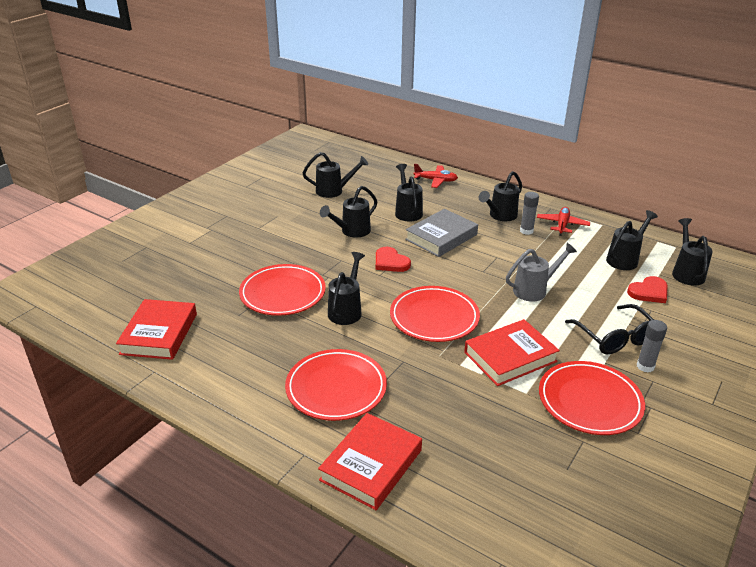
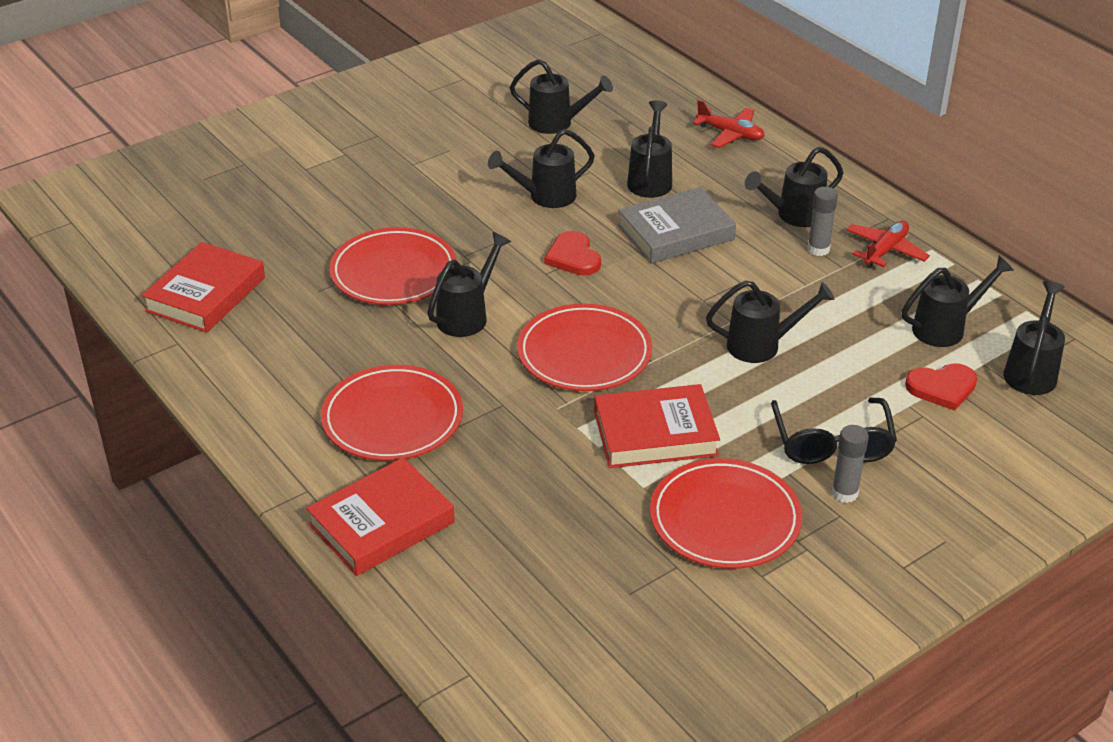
camera: 20 degrees right, 5 degrees up
grey watering can [506,243,577,302] -> black watering can [706,280,835,363]

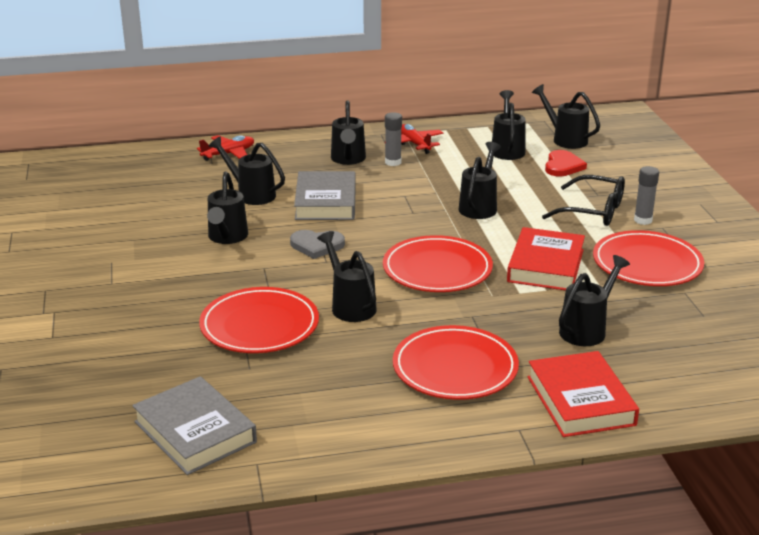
camera: 65 degrees left, 10 degrees down
red book [141,242,265,333] -> grey book [132,376,257,475]
black watering can [510,59,613,134] -> black watering can moved to [559,255,630,346]
red heart [544,231,601,275] -> grey heart [290,230,345,259]

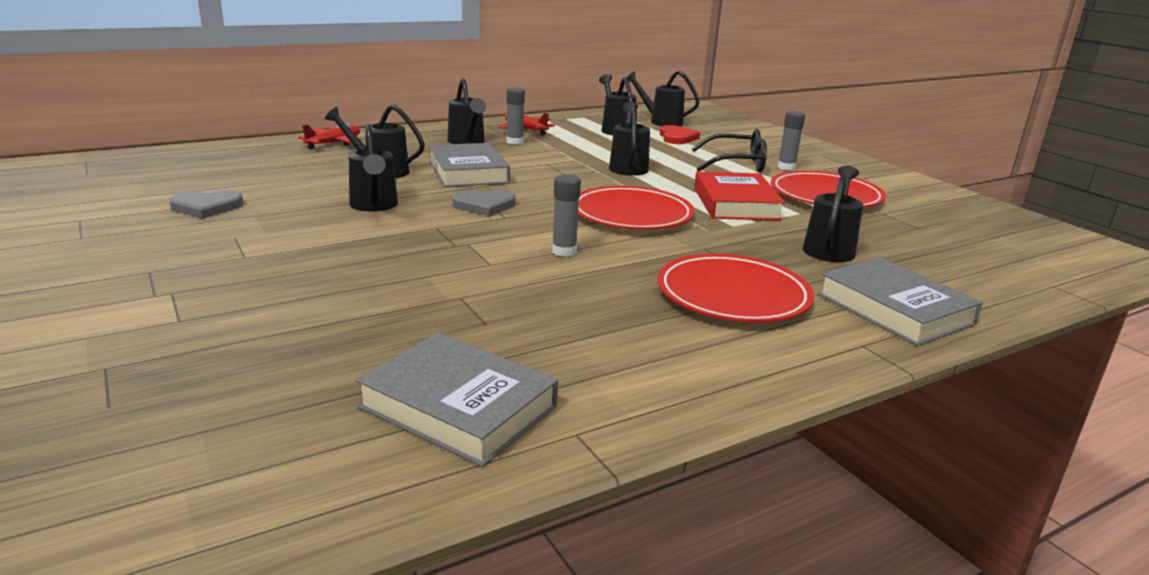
camera: 20 degrees left, 5 degrees down
red plate [199,287,319,353] -> none
black watering can [317,231,377,322] -> grey glue stick [552,174,581,257]
red book [528,351,639,437] -> grey book [818,257,983,346]
none -> grey heart [170,190,243,219]

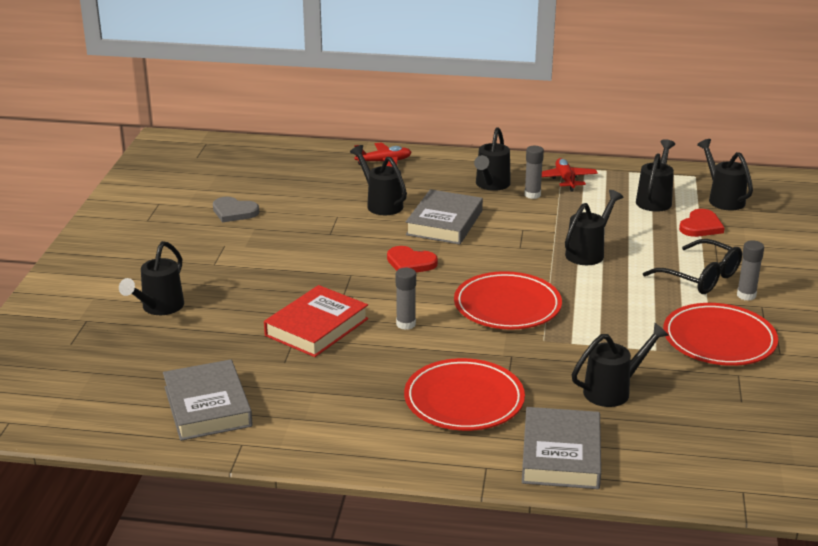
camera: 40 degrees right, 5 degrees up
black watering can [349,124,398,211] -> black watering can moved to [119,241,184,315]
grey heart [452,189,516,216] -> red heart [387,246,438,273]
red book [694,171,785,221] -> red book moved to [264,285,368,357]

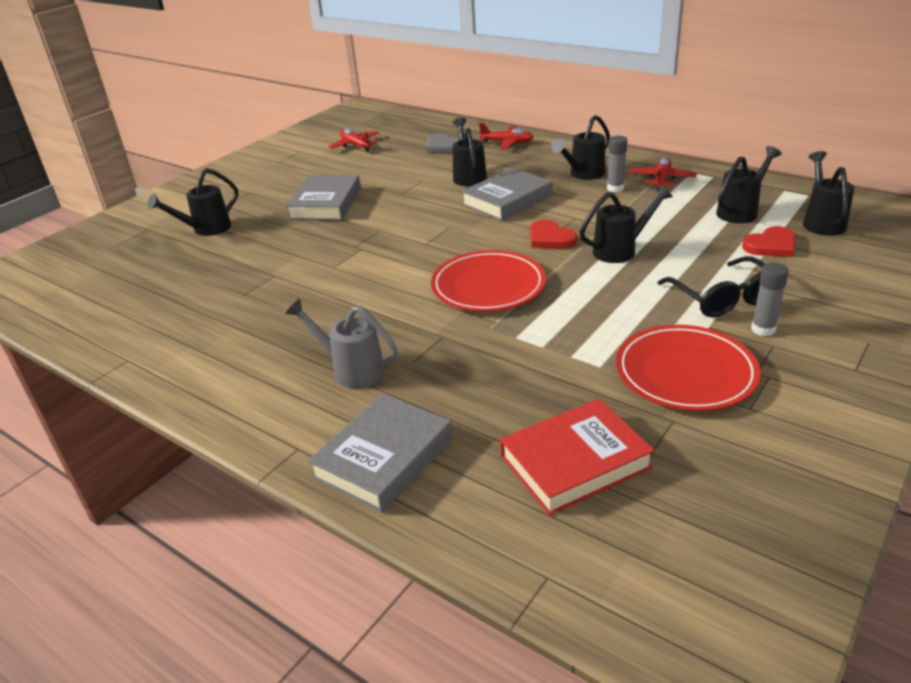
camera: 30 degrees right, 5 degrees up
grey book [163,359,253,441] -> grey book moved to [286,175,361,220]
grey heart [213,196,259,223] -> grey heart moved to [427,133,460,153]
red book [264,285,368,357] -> red book moved to [500,399,655,515]
red heart [387,246,438,273] -> red heart moved to [530,220,578,249]
grey glue stick [396,268,416,330] -> none
red plate [404,358,525,431] -> grey watering can [285,298,398,388]
black watering can [572,323,669,407] -> none
none -> red plane [328,128,380,152]

